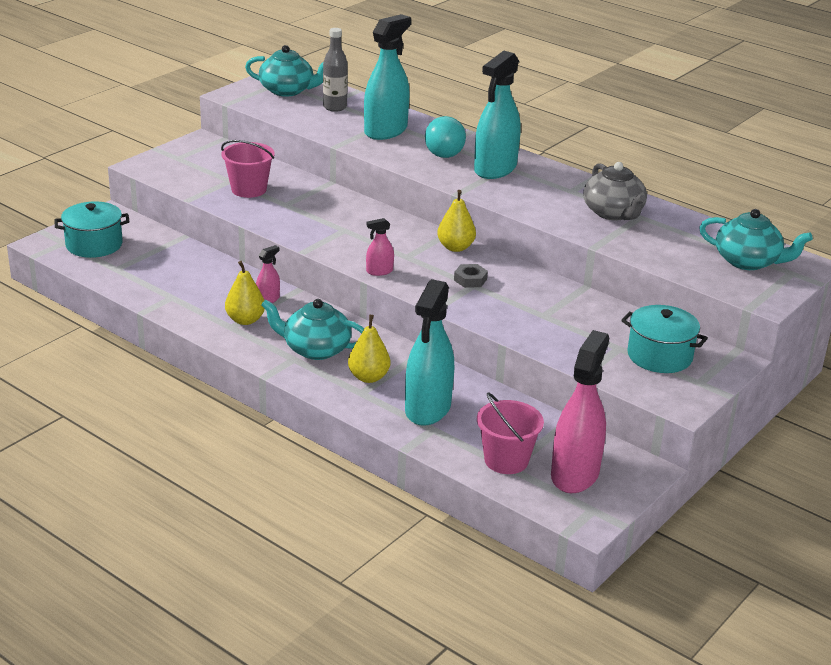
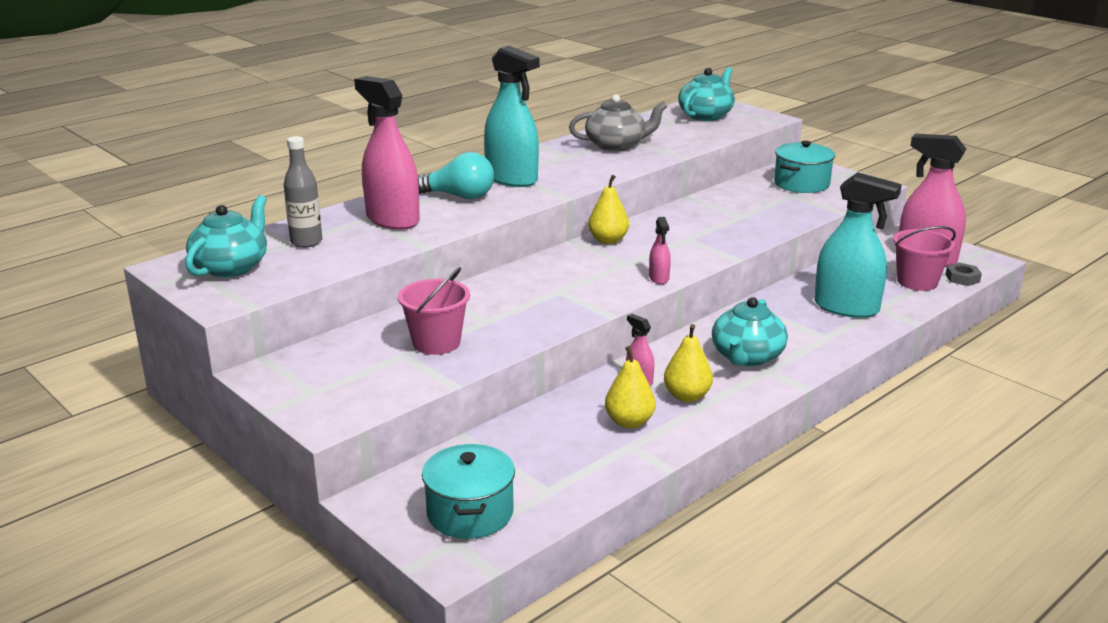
camera: 80 degrees left, 5 degrees down
yellow pear [348,315,390,383] -> yellow pear moved to [605,346,656,429]
turquoise spray bottle [364,14,411,140] -> pink spray bottle [354,76,420,230]
grey nut [454,264,488,288] -> grey nut moved to [945,263,982,286]

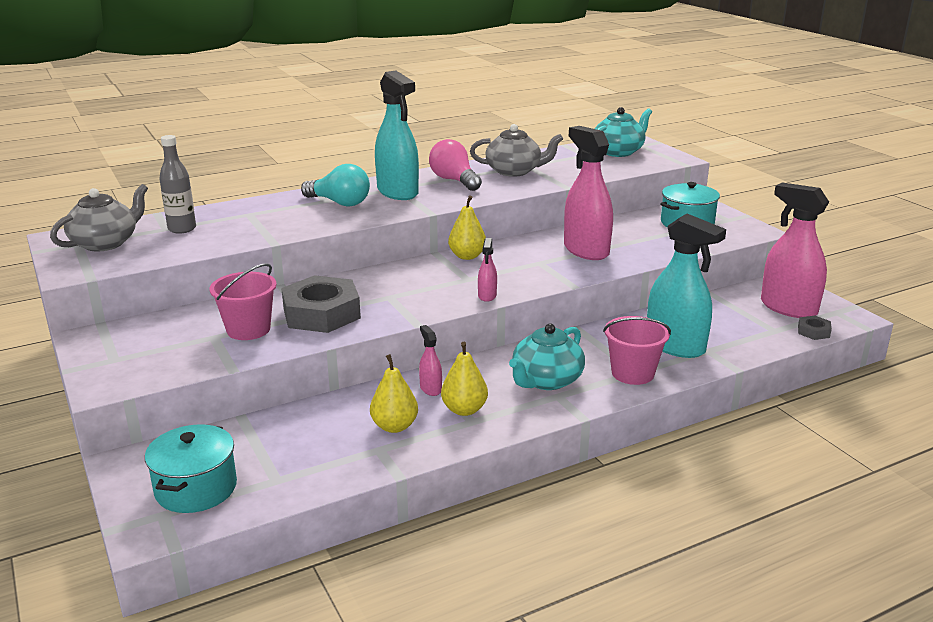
camera: 15 degrees right, 0 degrees up
turquoise teapot [185,195,267,277] -> grey teapot [50,184,148,251]
pink spray bottle [354,76,420,230] -> pink spray bottle moved to [564,126,613,260]
pink bucket [893,226,956,291] -> pink bucket moved to [603,316,671,385]
none -> grey nut [281,275,361,333]
none -> pink light bulb [429,139,482,191]

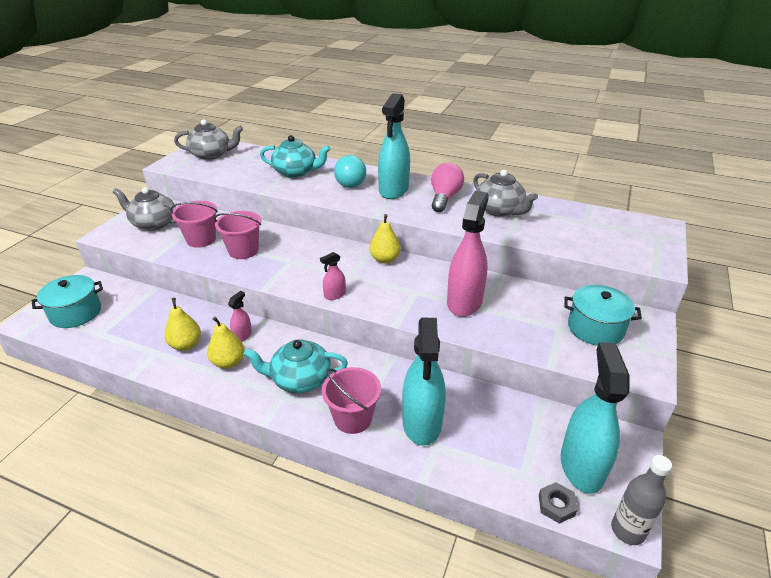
camera: 50 degrees right, 10 degrees up
grey bottle [159,135,196,234] -> grey bottle moved to [611,455,672,545]
grey nut [281,275,361,333] -> pink bucket [214,211,261,259]
turquoise teapot [595,107,652,157] -> turquoise teapot moved to [260,135,331,178]
pink spray bottle [761,183,829,318] -> turquoise spray bottle [561,342,630,494]
none -> grey teapot [113,187,177,231]

